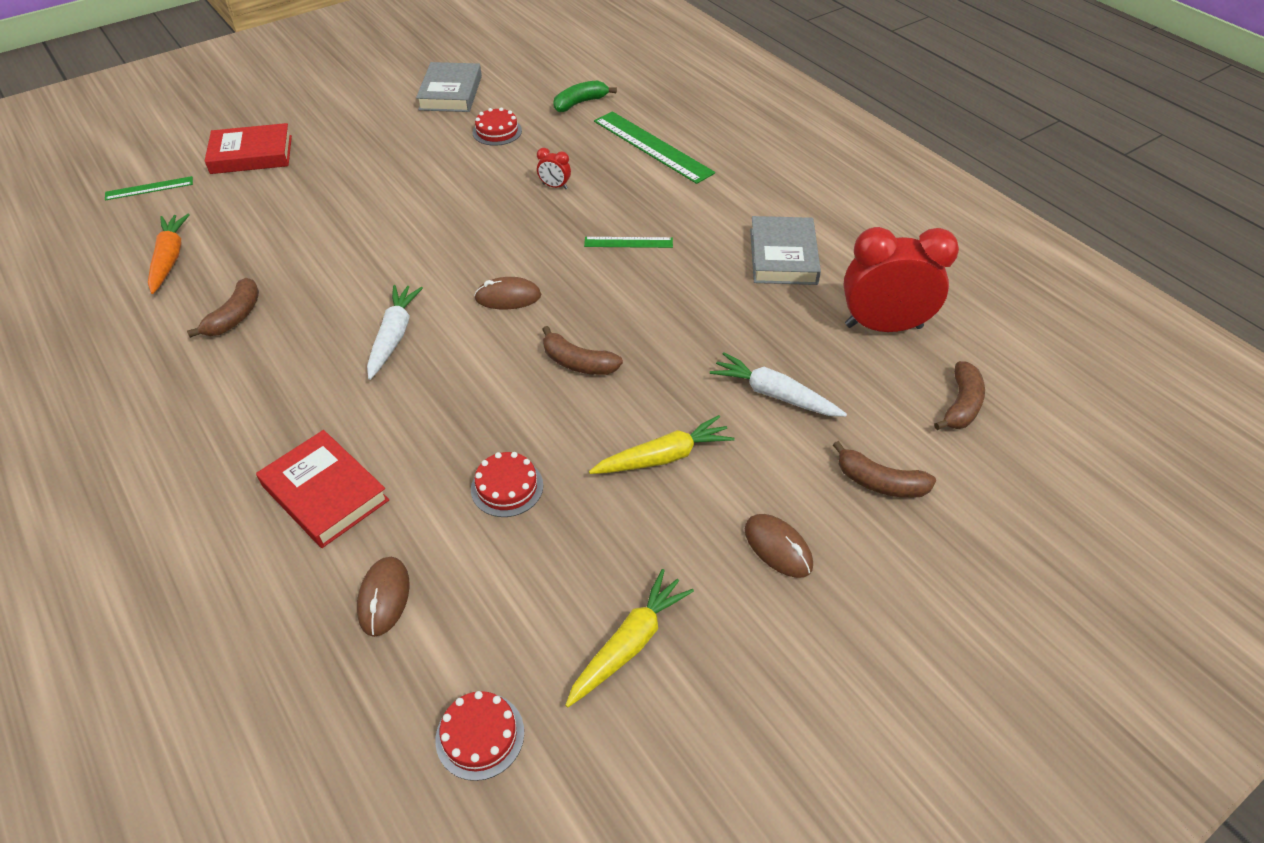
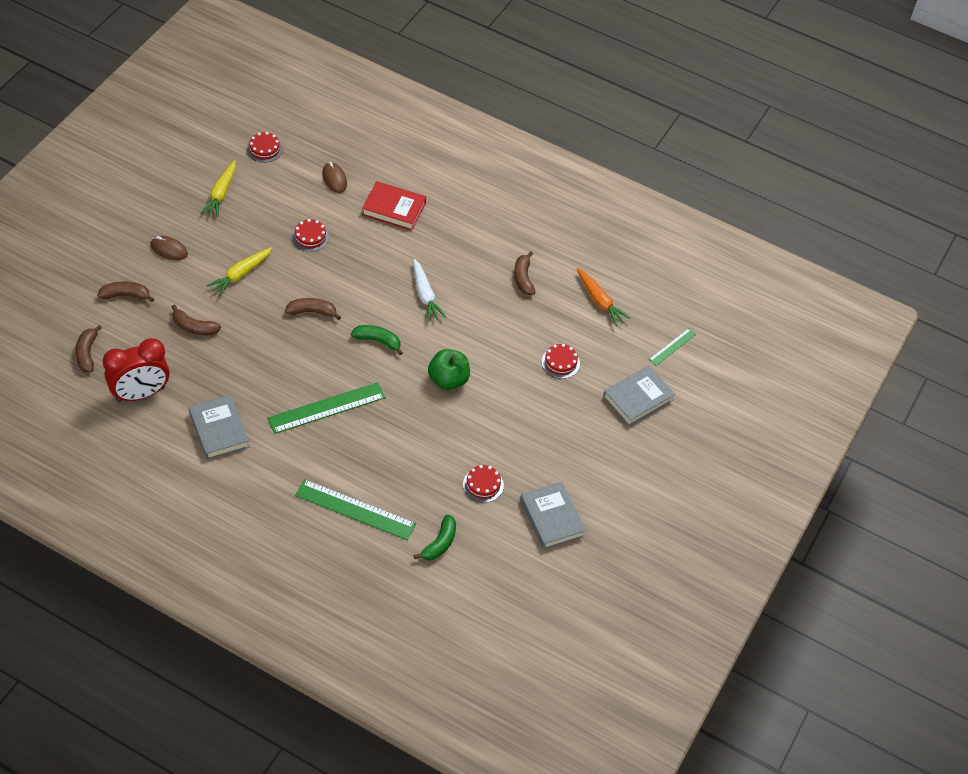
camera: 150 degrees right, 5 degrees up
red book [205,123,292,174] -> grey book [603,366,675,426]
brown mouse [474,277,541,309] -> green banana [351,325,403,355]
red clock [537,148,571,189] -> none
green ruler [584,237,673,248] -> green ruler [267,382,386,434], size x1.90
white carrot [710,352,847,417] -> brown banana [171,304,221,335]
none -> green apple [428,349,470,390]
none -> red cake [542,344,580,379]

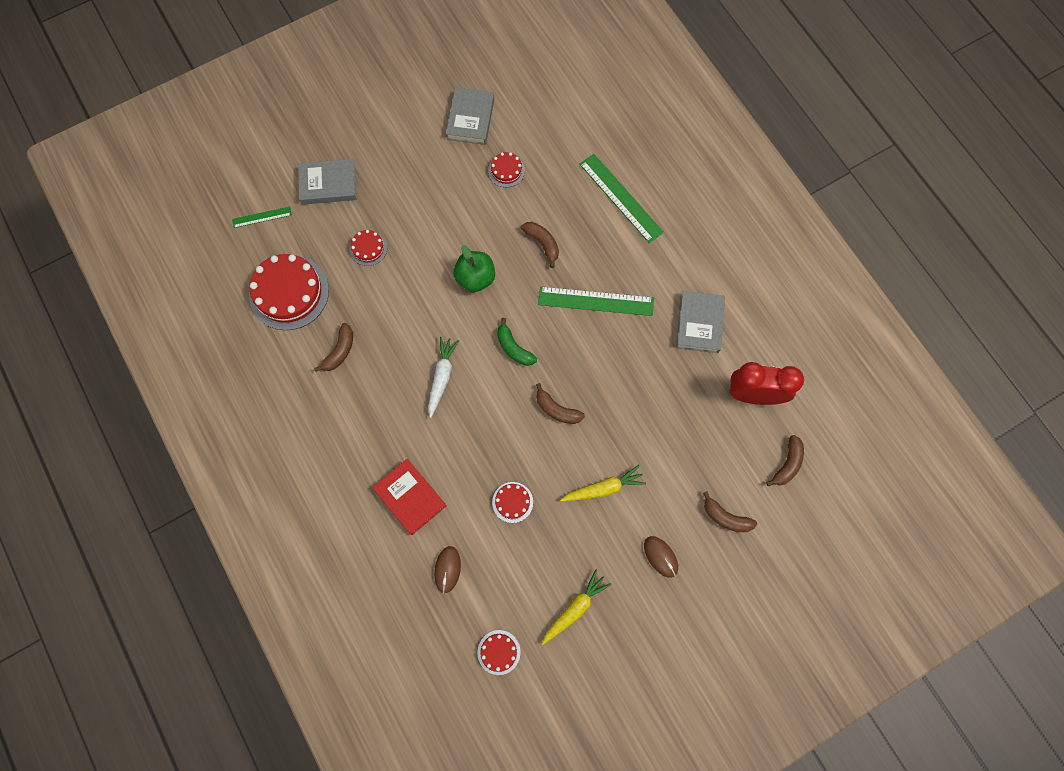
camera: 145 degrees left, 20 degrees up
brown banana [171,304,221,335] -> brown banana moved to [521,222,559,268]
green banana [414,514,456,560] -> none
orange carrot [577,268,630,326] -> red cake [249,254,329,330]

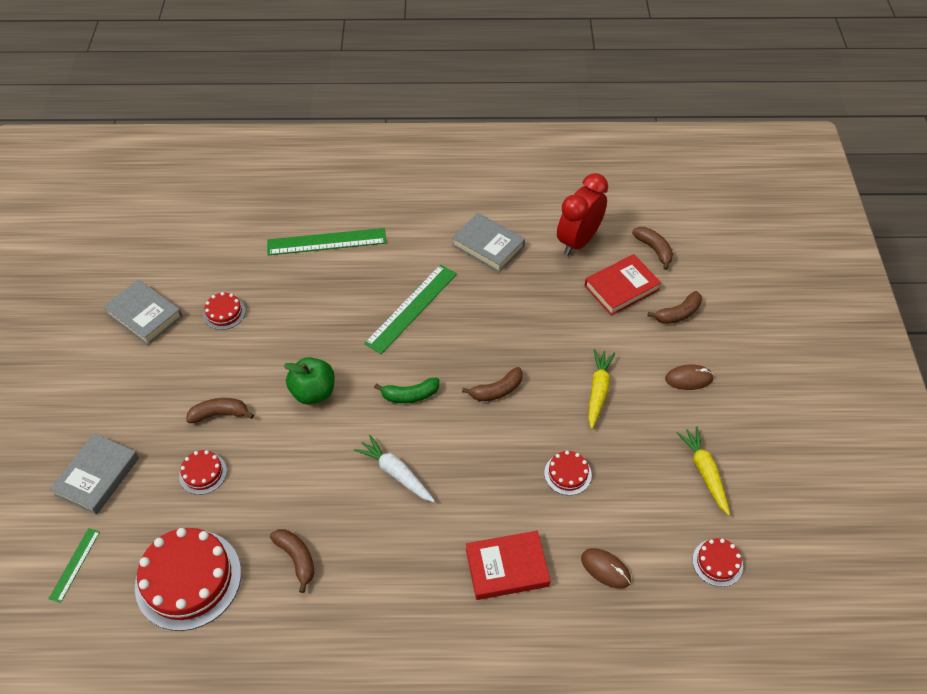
camera: 60 degrees left, 20 degrees down
brown banana [521,222,559,268] -> brown banana moved to [186,398,254,423]
none -> red book [584,254,661,316]

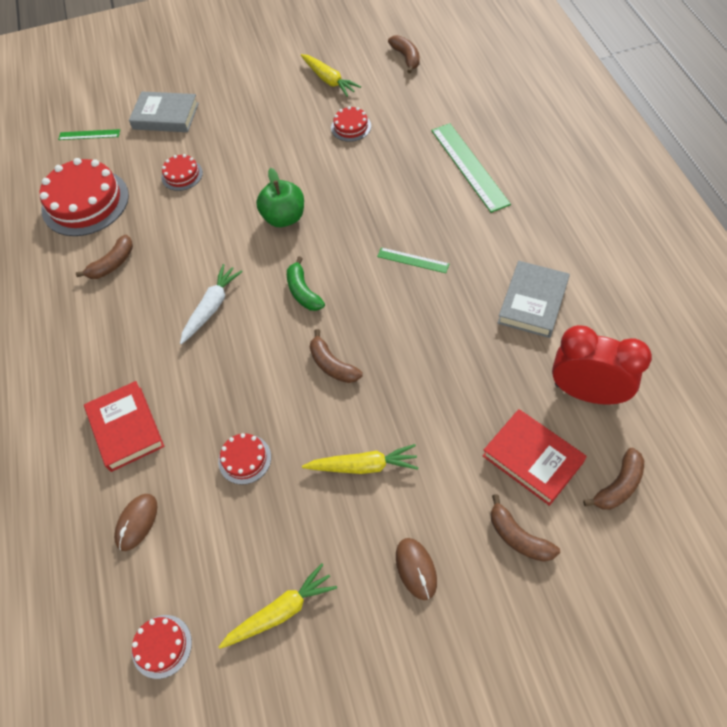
camera: 80 degrees right, 5 degrees up
grey book [103,279,182,345] -> yellow carrot [301,54,361,97]
brown banana [186,398,254,423] -> brown banana moved to [388,35,419,73]
green ruler [364,264,457,354] -> green ruler [377,247,449,273], size x0.53

